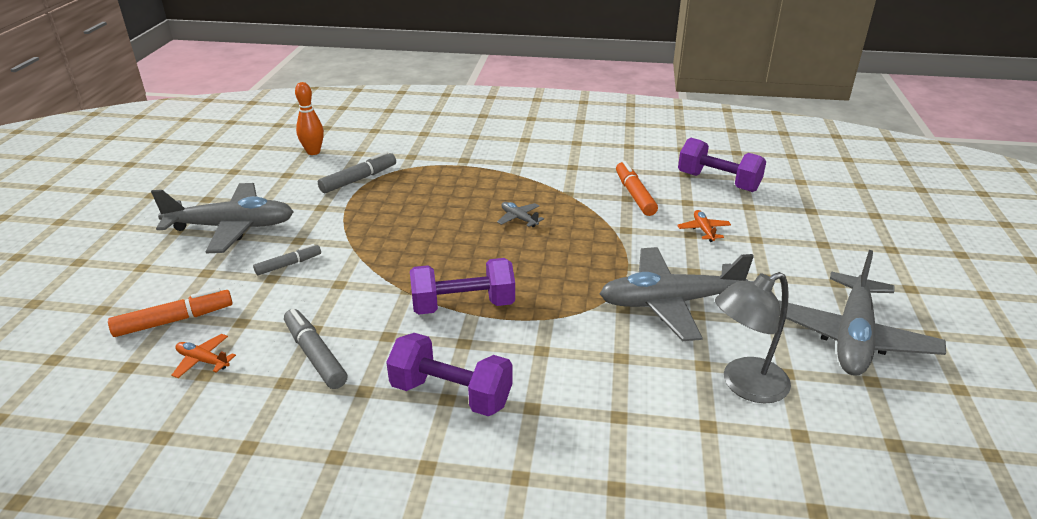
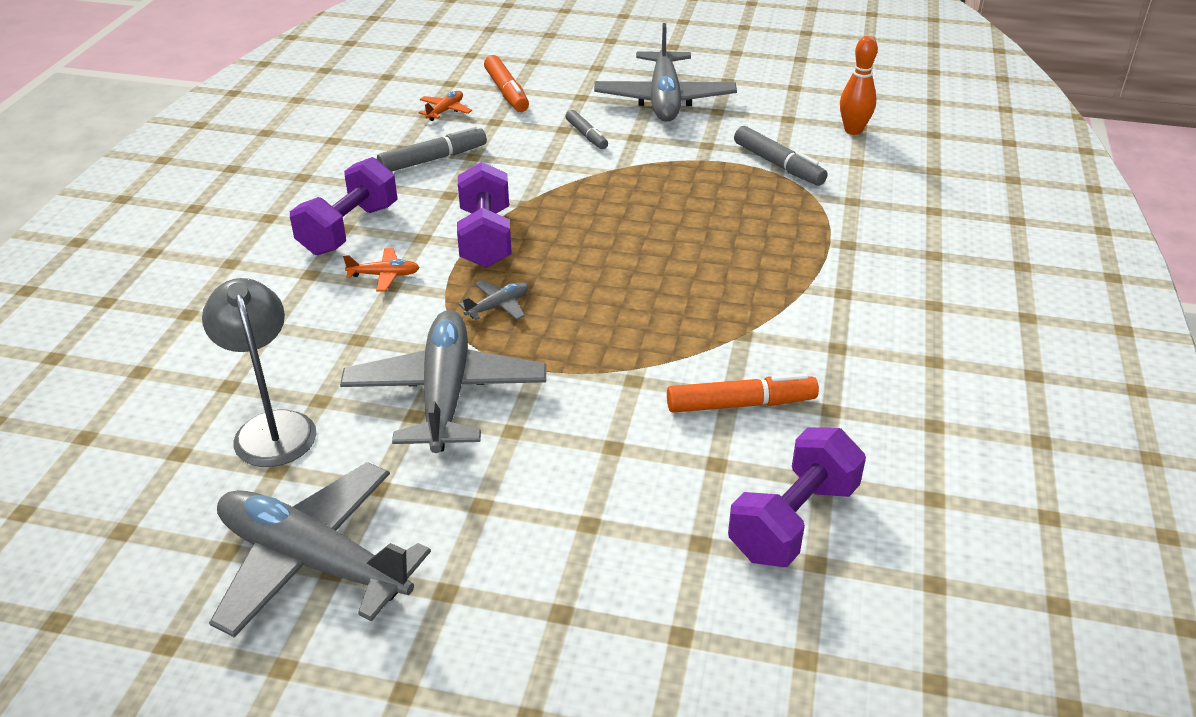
camera: 95 degrees right, 5 degrees up
grey plane [497,202,544,227] -> grey plane moved to [459,280,528,320]
orange plane [677,210,731,242] -> orange plane moved to [343,248,420,292]

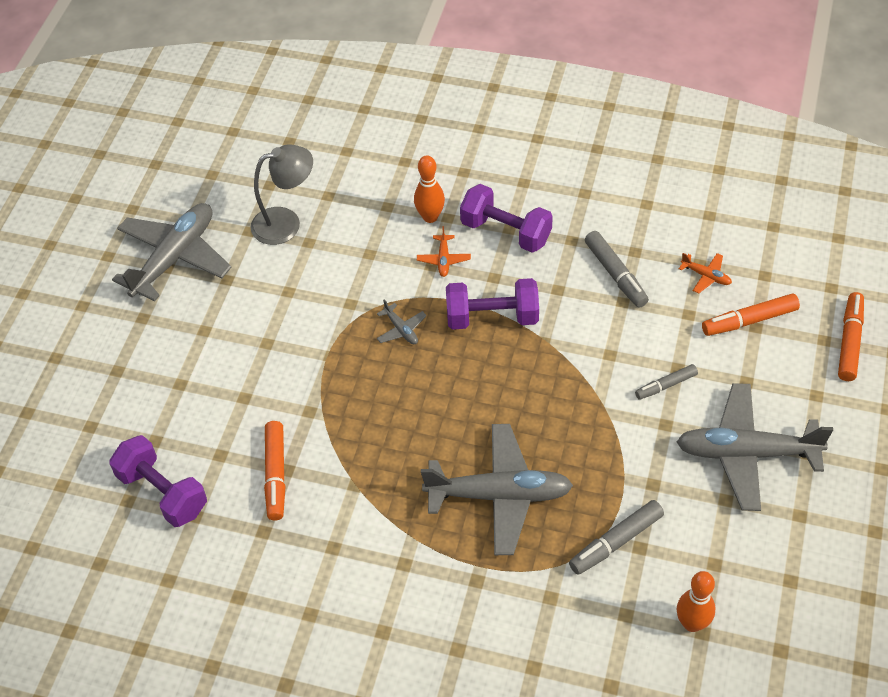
camera: 95 degrees right, 15 degrees up
grey plane [340,310,546,453] -> grey plane moved to [421,424,573,555]
none -> orange bowling pin [414,155,445,223]
none -> orange marker [838,292,864,381]

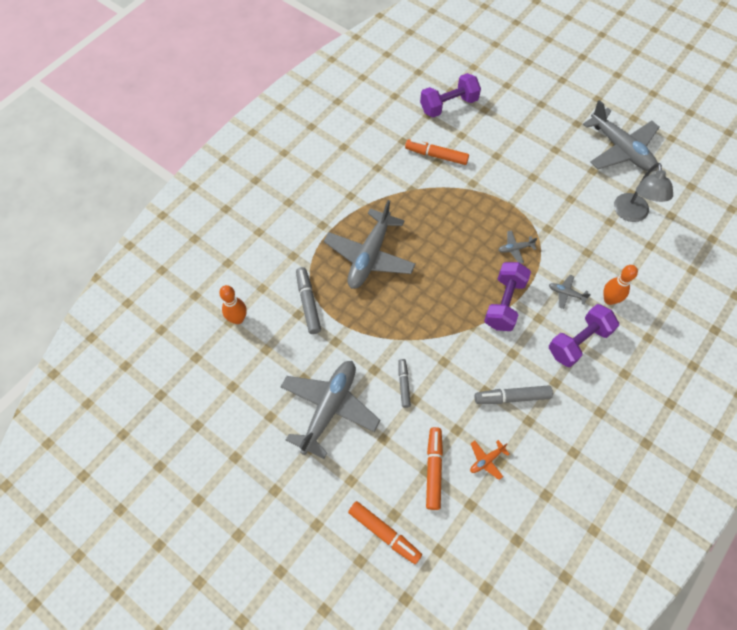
camera: 110 degrees right, 10 degrees up
orange plane [417,226,471,277] -> grey plane [549,275,591,309]

